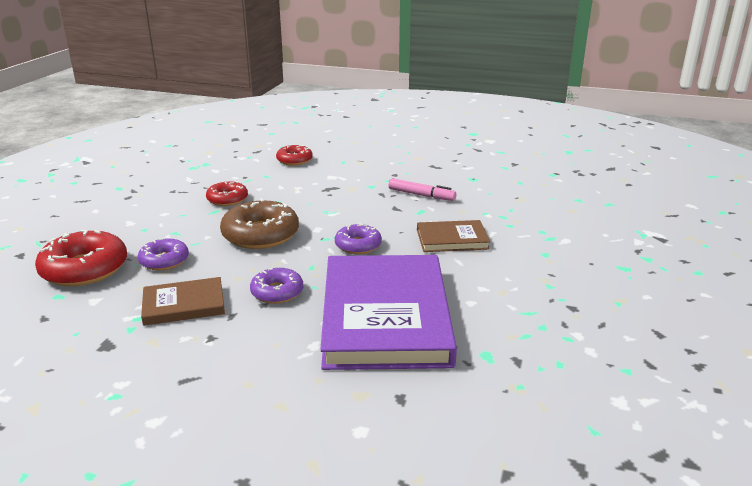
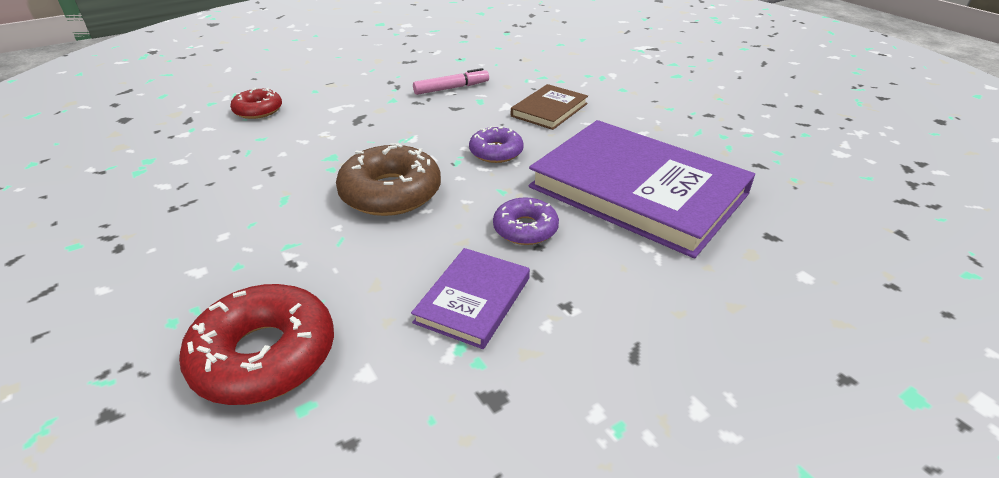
camera: 50 degrees left, 10 degrees up
purple donut [138,239,189,270] -> none
brown book [141,277,225,326] -> purple book [411,248,530,349]
red donut [206,181,248,206] -> none

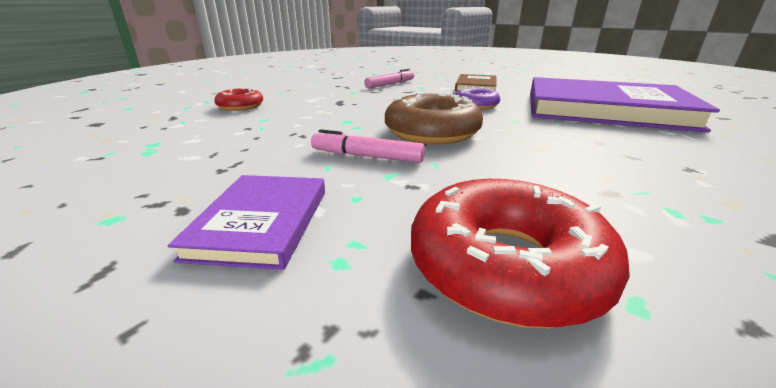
camera: 20 degrees left, 10 degrees down
purple book [411,248,530,349] -> purple book moved to [168,175,325,270]
purple donut [493,197,559,245] -> none
none -> pink marker [311,129,425,163]

